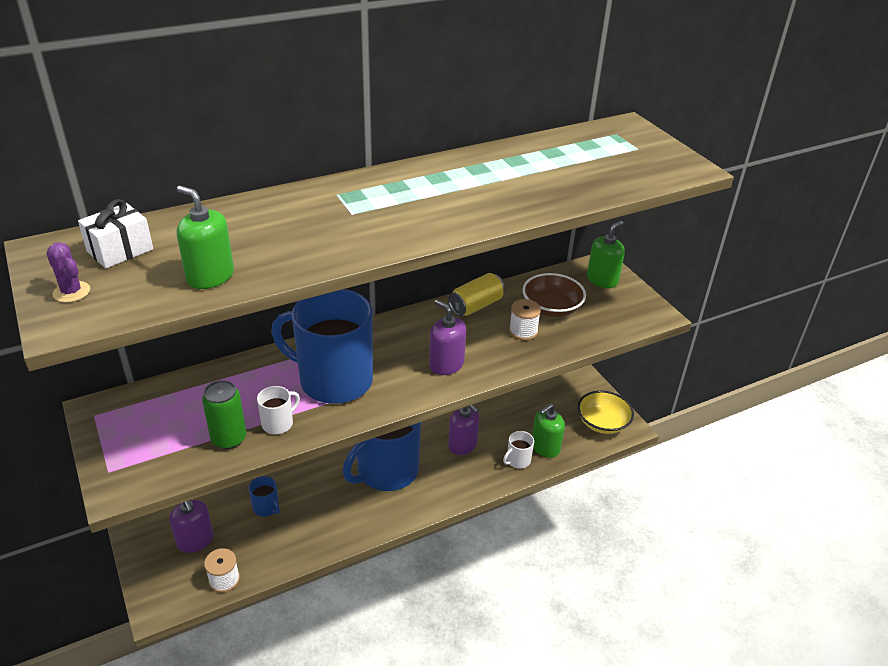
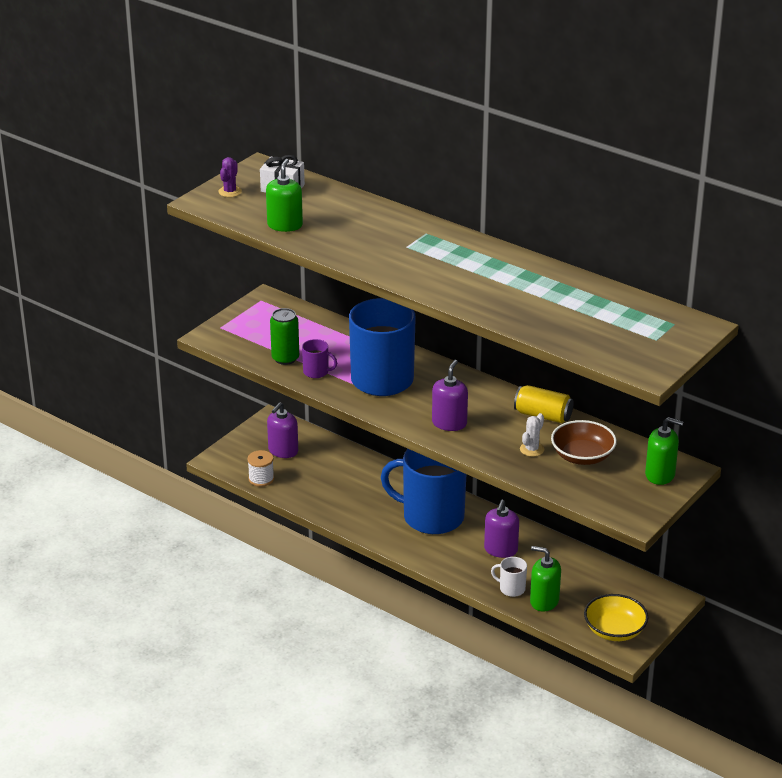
camera: 65 degrees right, 5 degrees down
blue mug [249,476,280,517] -> none
white mug [257,386,300,434] -> purple mug [302,339,337,378]
white spool [509,299,541,340] -> white cactus [520,413,544,457]

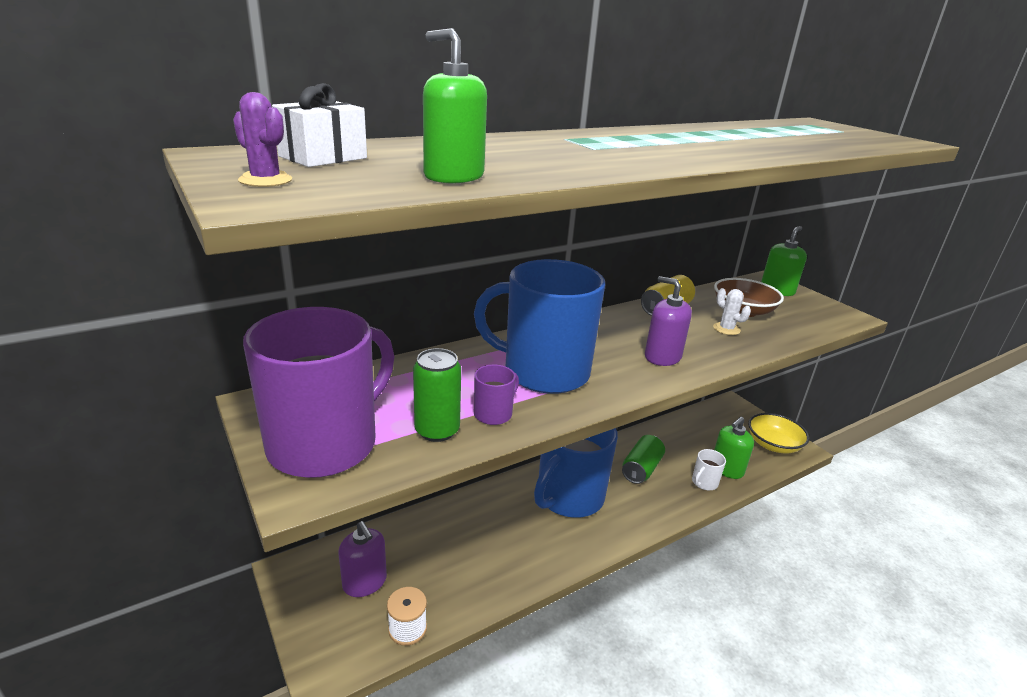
camera: 70 degrees left, 5 degrees down
purple soap dispenser [484,500,519,558] -> green can [622,435,665,484]
none -> purple mug [243,307,394,478]

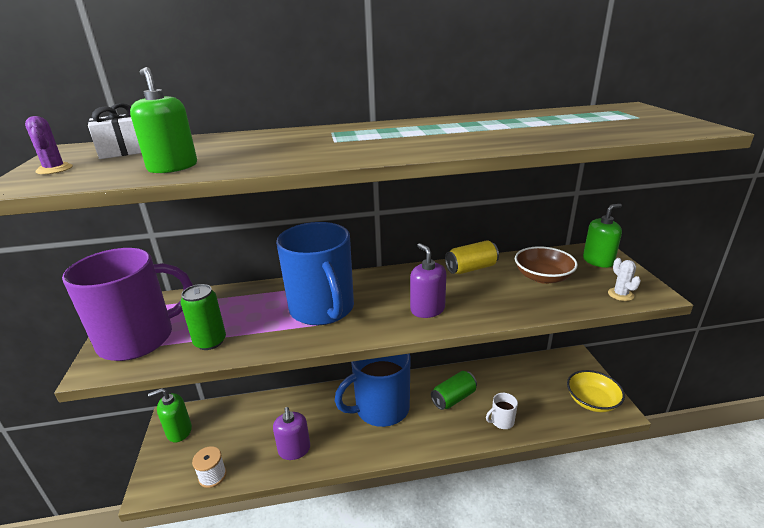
camera: 25 degrees right, 0 degrees up
purple soap dispenser [339,521,387,597] -> purple soap dispenser moved to [273,407,310,460]
blue mug [474,259,605,394] -> blue mug turned 150 degrees counterclockwise [276,222,354,325]
purple mug [474,364,519,425] -> none
white cactus [713,288,751,335] -> white cactus moved to [608,258,641,301]
green soap dispenser [714,417,754,479] -> green soap dispenser moved to [148,388,192,442]

